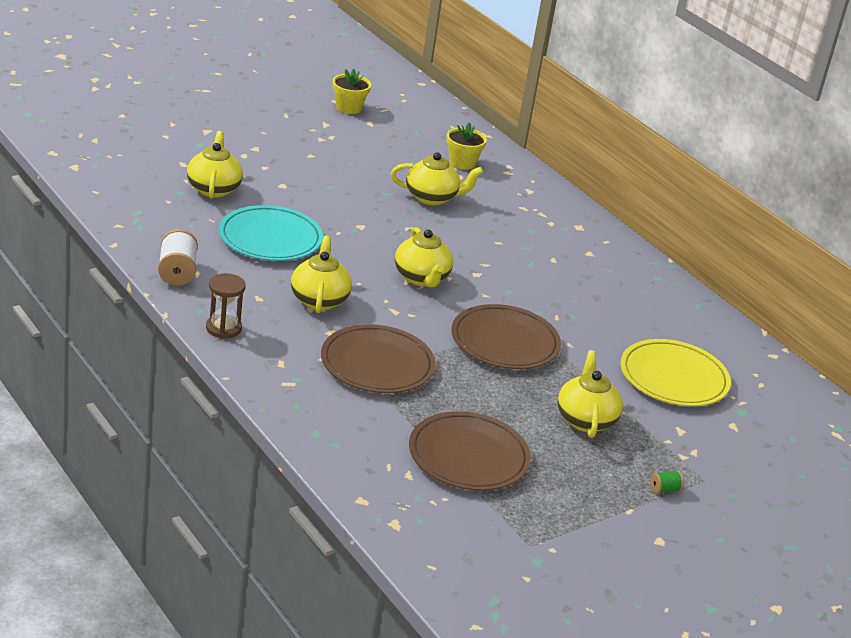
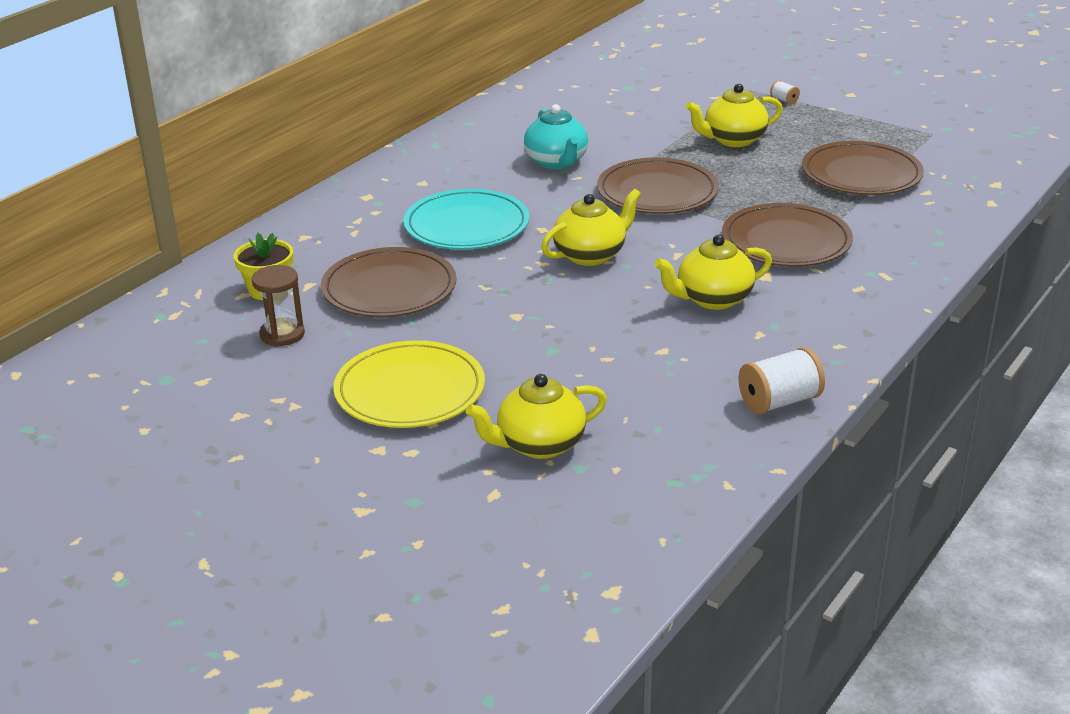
camera: 105 degrees left, 0 degrees up
brown hourglass [206,273,246,338] -> brown hourglass moved to [252,265,305,346]
turquoise plate [219,205,323,261] -> turquoise plate moved to [404,189,529,250]
yellow flower pot [333,69,371,114] -> none
yellow teapot [391,152,483,205] -> brown plate [321,247,457,317]
yellow plate [620,339,731,406] -> yellow plate moved to [333,340,485,428]
green spool [650,470,684,494] -> white spool [770,80,800,104]
none -> turquoise teapot [524,104,588,169]

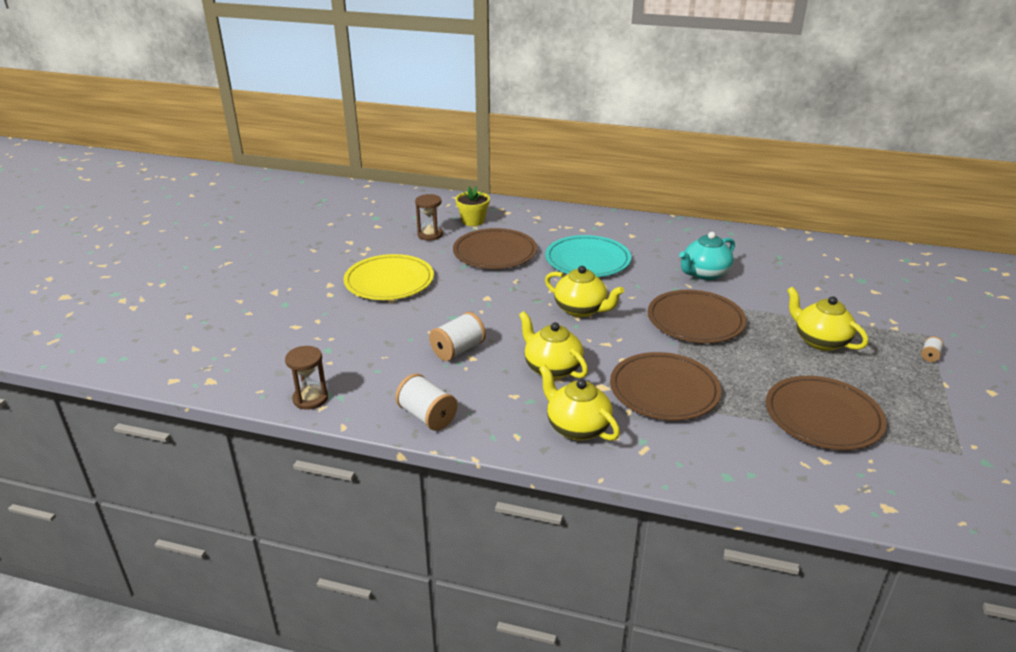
camera: 70 degrees right, 0 degrees up
yellow teapot [466,374,607,459] -> yellow teapot moved to [539,365,620,441]
none -> brown hourglass [285,346,328,410]
none -> white spool [429,312,486,361]

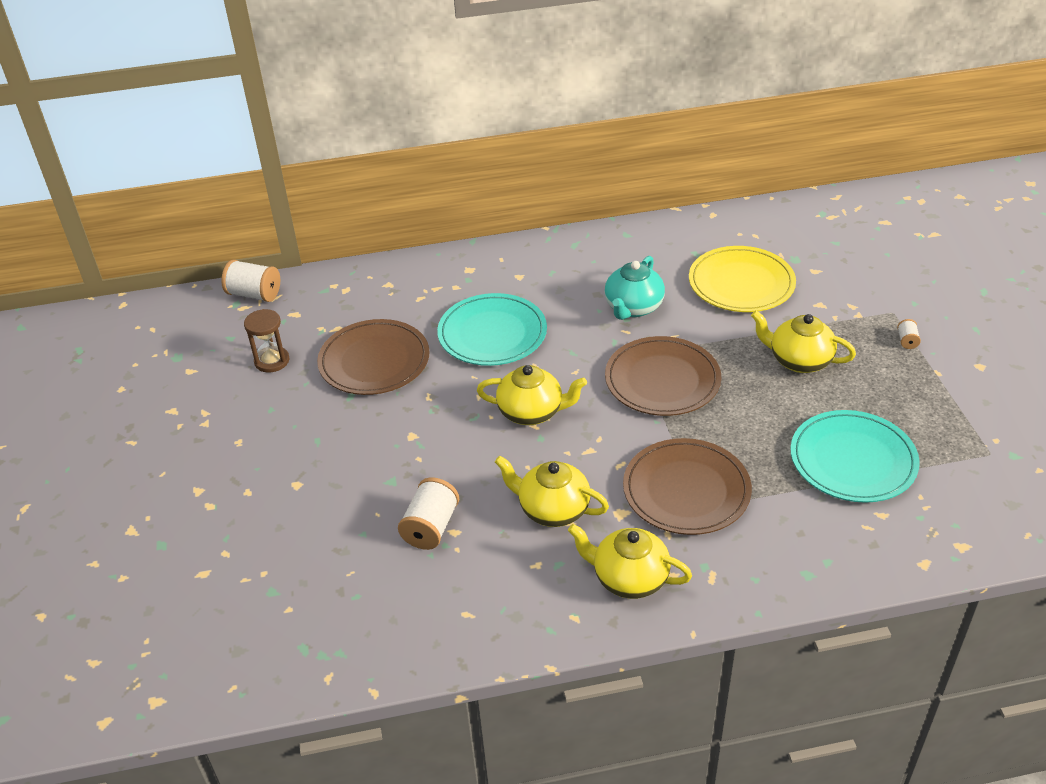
camera: 25 degrees left, 10 degrees up
brown hourglass [285,346,328,410] -> none
yellow plate [343,254,434,300] -> yellow plate moved to [689,246,796,312]
white spool [395,374,458,431] -> white spool moved to [221,260,280,302]
yellow flower pot [455,186,490,226] -> none
brown plate [766,376,887,450] -> turquoise plate [790,410,920,503]

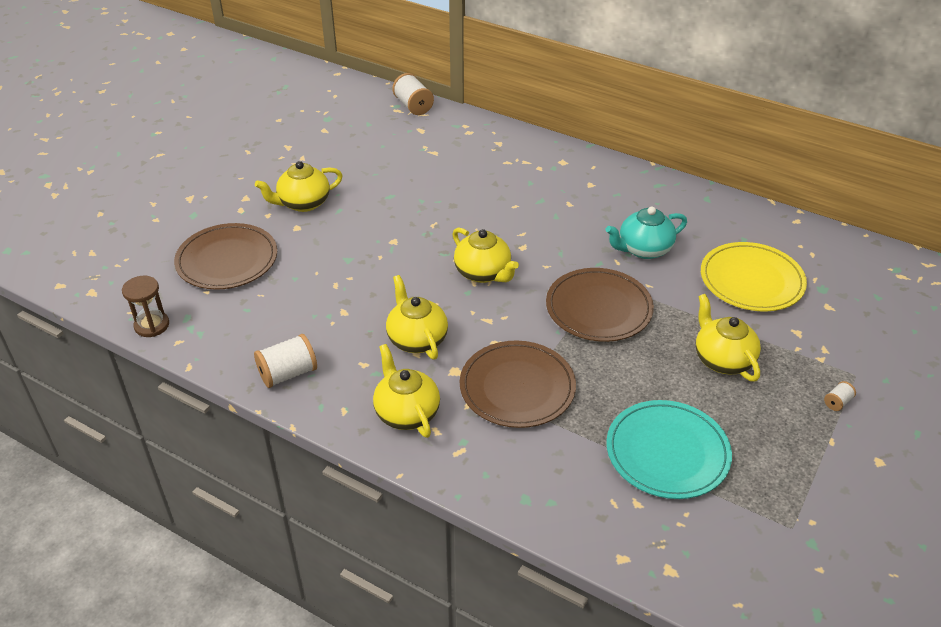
camera: 40 degrees right, 0 degrees up
brown hourglass [244,309,289,372] -> brown hourglass moved to [122,276,169,337]
brown plate [317,319,430,395] -> brown plate moved to [174,223,277,290]
white spool [398,477,459,550] -> white spool moved to [254,334,317,388]
turquoise plate [437,293,547,366] -> none
none -> yellow teapot [255,161,343,212]

